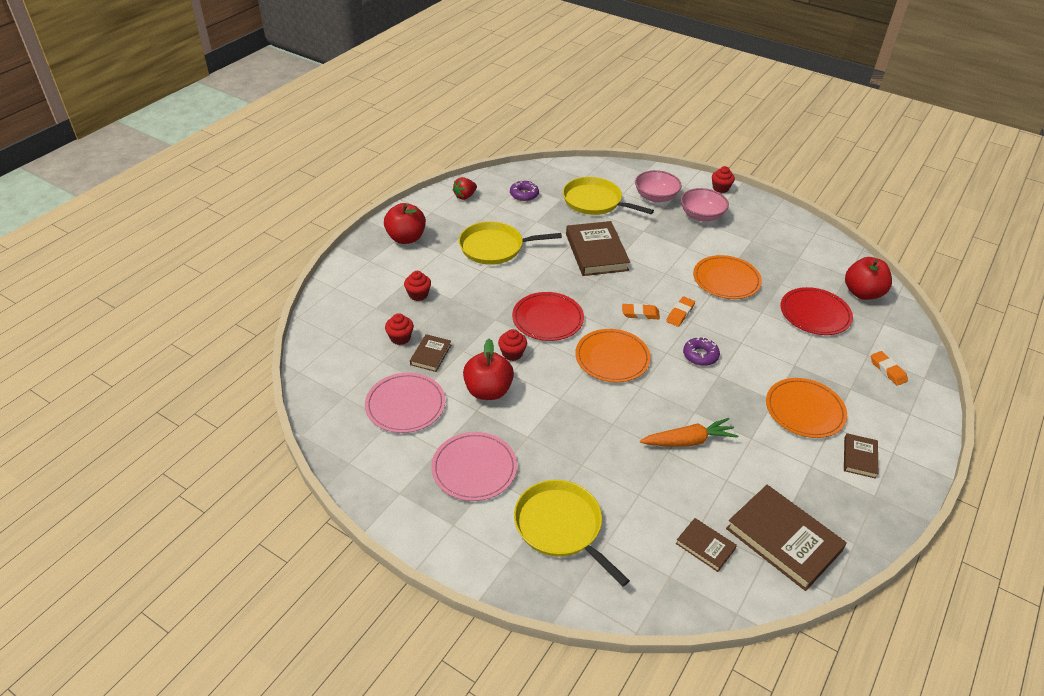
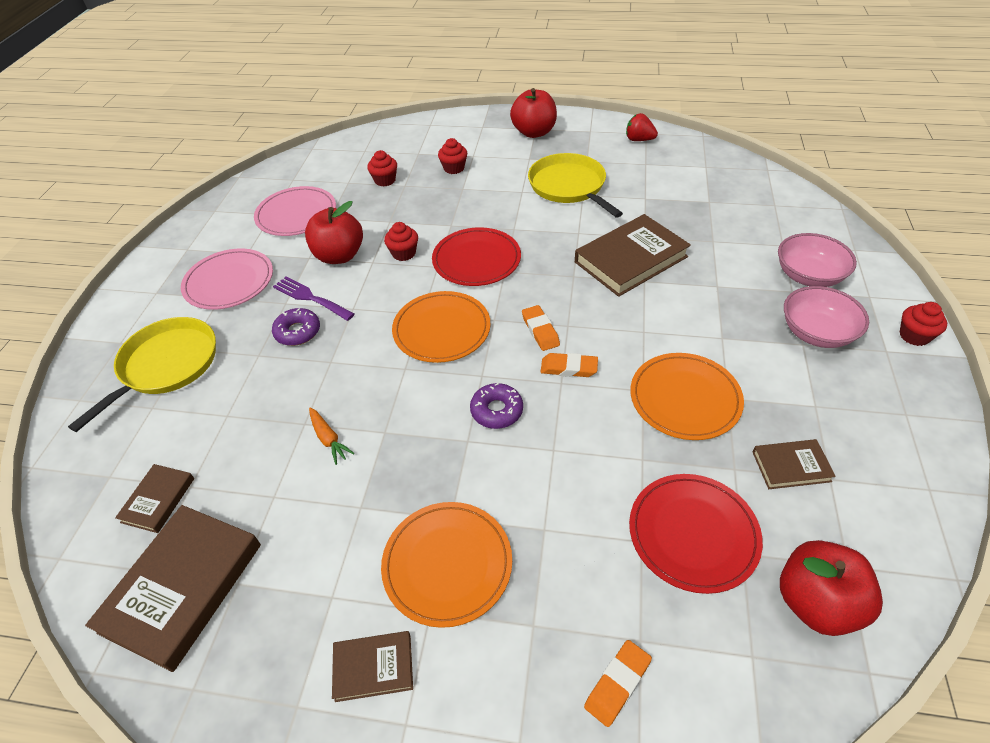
camera: 70 degrees right, 5 degrees up
brown book [410,334,451,372] -> brown book moved to [753,439,836,489]
purple donut [510,180,539,201] -> purple donut moved to [272,308,320,346]
yellow pan [563,177,654,215] -> none
orange carrot [640,418,738,446] -> orange carrot [309,407,354,465], size x0.59
none -> purple fork [273,277,354,321]

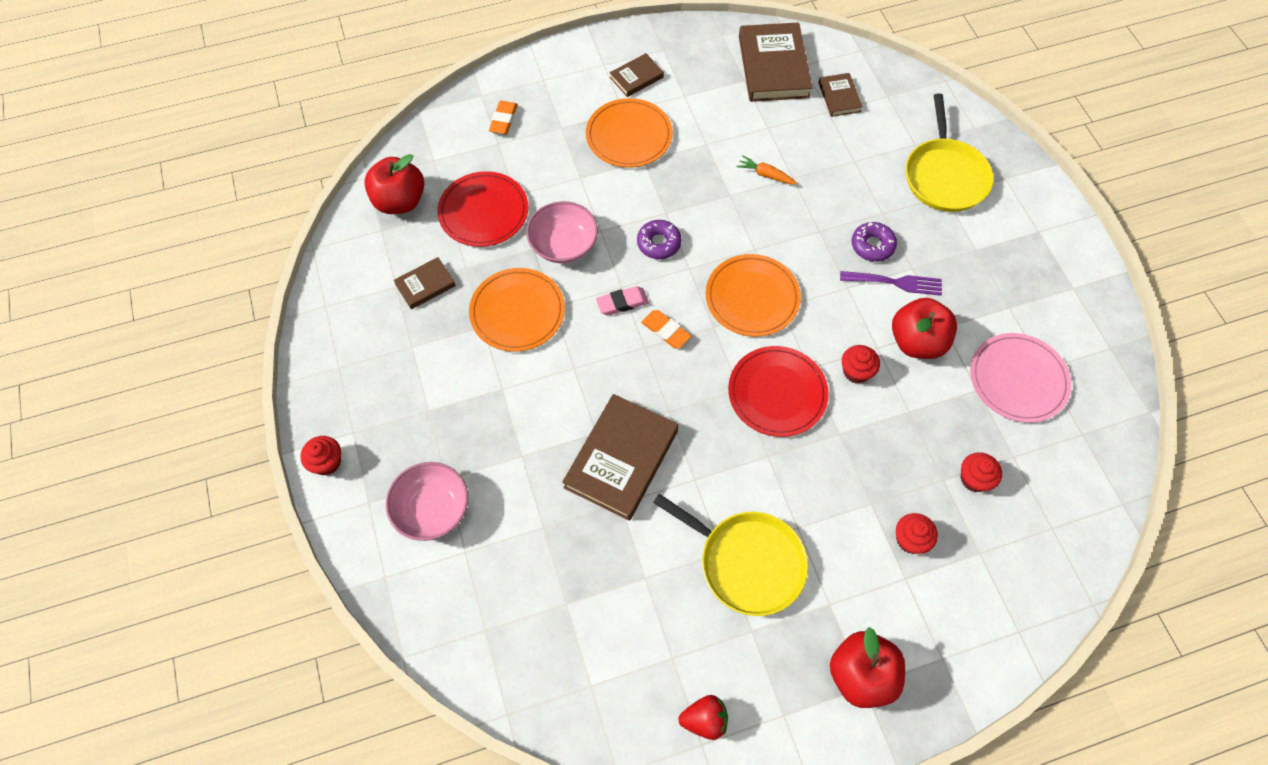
camera: 150 degrees right, 15 degrees up
pink plate [181,249,273,310] -> none
orange eraser [541,353,598,377] -> pink eraser [596,286,649,315]
pink bowl [784,286,869,348] -> pink bowl moved to [526,201,598,263]

